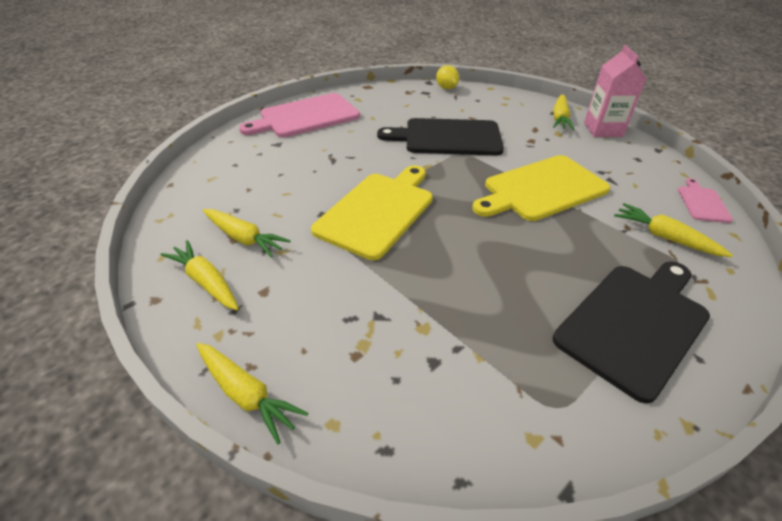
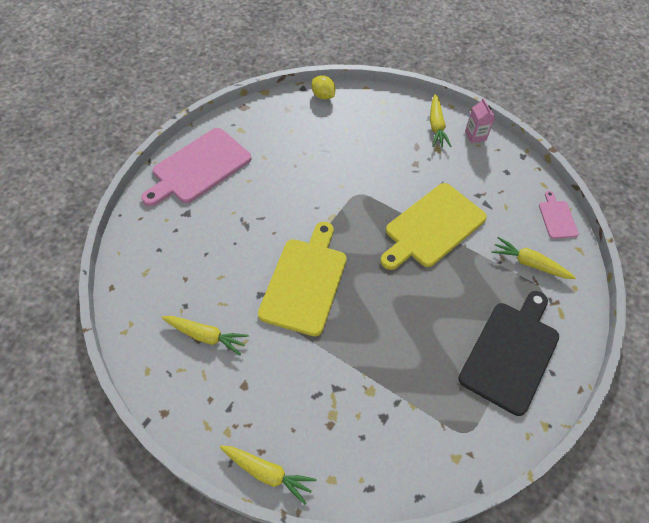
camera: 15 degrees left, 15 degrees up
yellow carrot [161,240,239,310] -> none
black cutting board [377,118,504,155] -> none
pink carton [584,45,646,137] -> pink carton [465,98,495,143], size x0.62

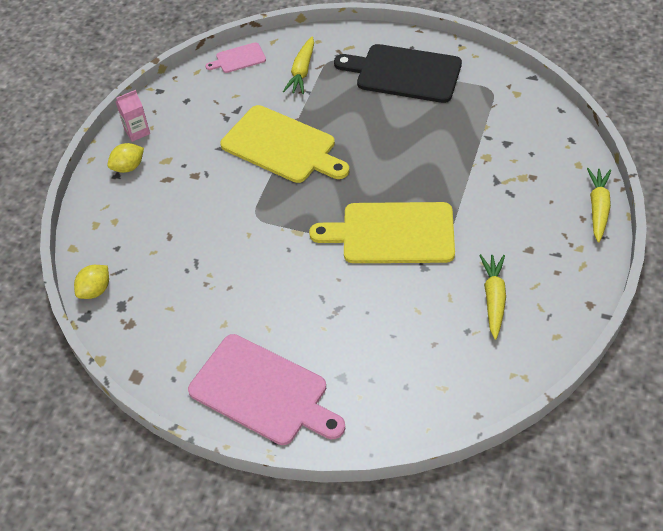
camera: 100 degrees left, 5 degrees down
yellow carrot [430,94,451,147] -> yellow lemon [107,143,144,173]

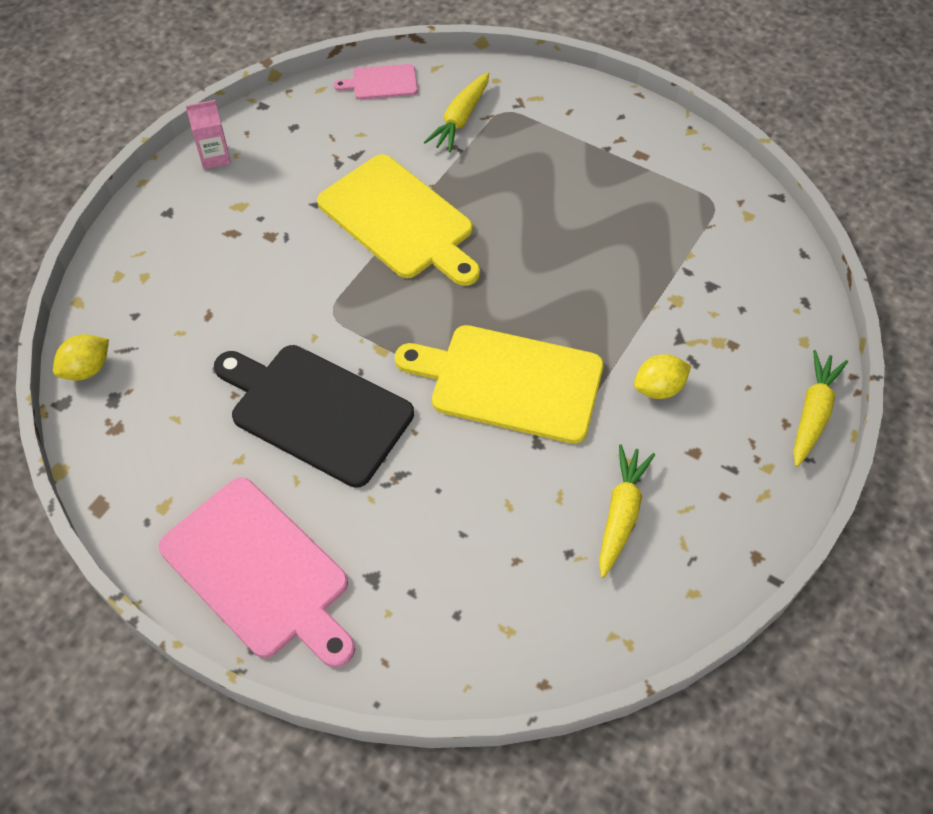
camera: 10 degrees right, 5 degrees up
yellow lemon [107,143,144,173] -> yellow lemon moved to [634,354,691,399]
black cutting board [334,44,462,103] -> black cutting board moved to [214,345,414,488]

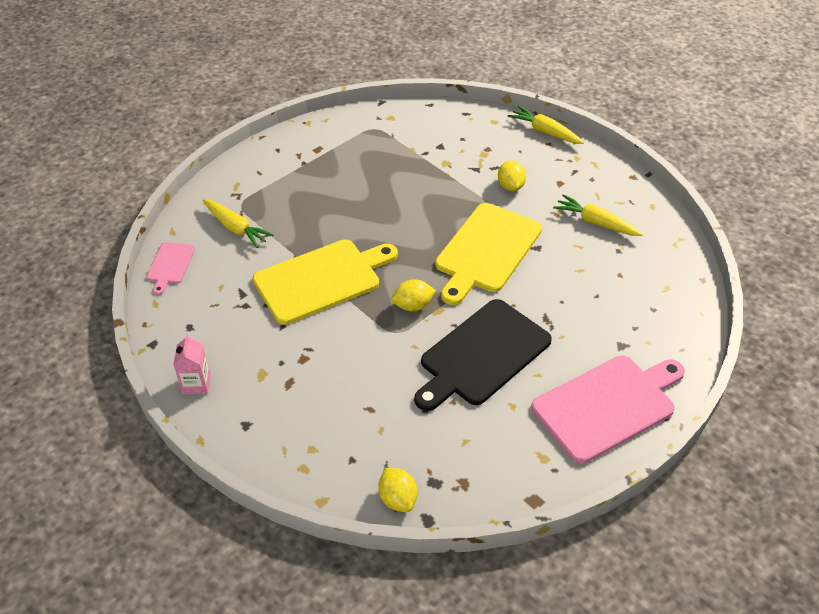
camera: 75 degrees left, 10 degrees down
none -> yellow lemon [392,279,436,311]

